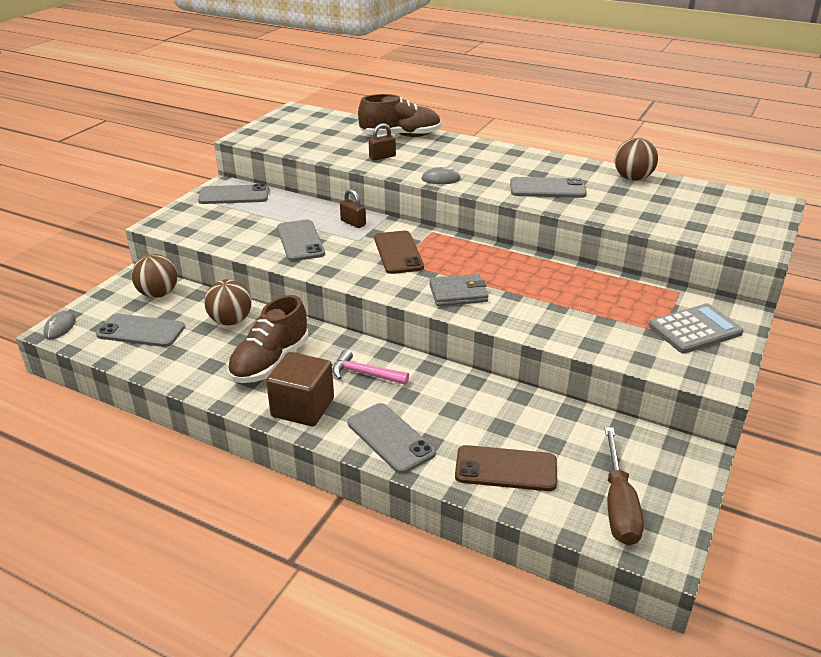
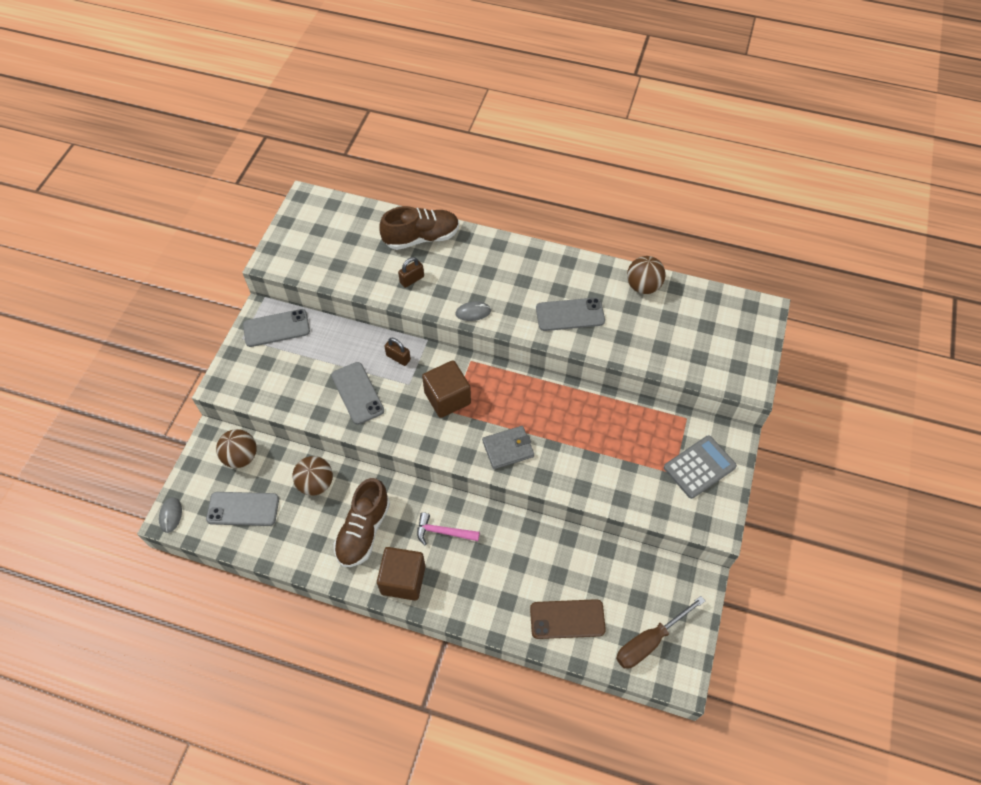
camera: 10 degrees left, 25 degrees up
grey phone [347,403,436,474] -> none
brown phone [374,231,424,274] -> brown cube [422,360,471,418]
brown screwdriver [605,427,644,546] -> brown screwdriver turned 60 degrees clockwise [616,596,705,669]

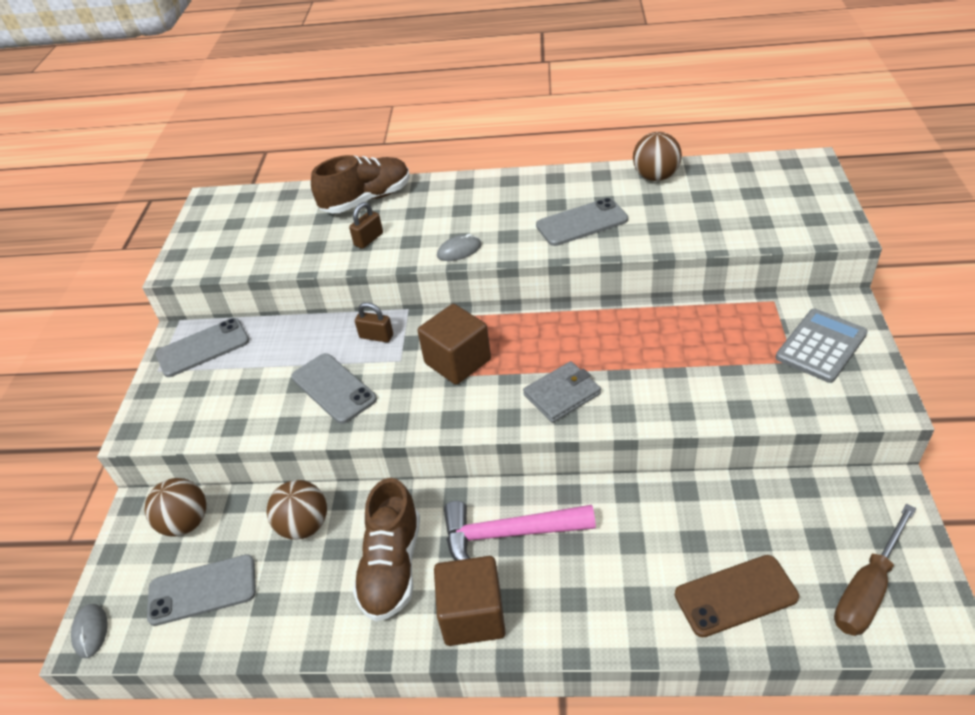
camera: 10 degrees left, 15 degrees down
pink hammer [417,512,480,545] -> pink hammer [444,501,596,560], size x1.59

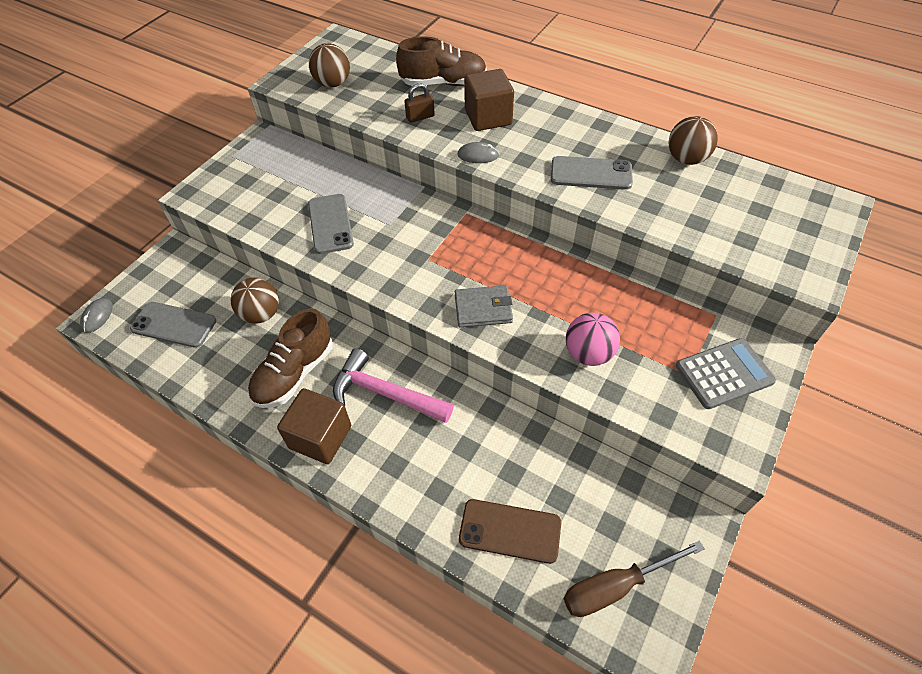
camera: 25 degrees right, 10 degrees up
brown ball [145,478,206,537] -> brown ball moved to [309,43,350,87]
grey phone [156,318,249,377] -> none
brown padlock [355,302,393,342] -> none
brown cube [417,304,491,385] -> brown cube moved to [464,69,514,131]
none -> pink ball [566,313,620,366]

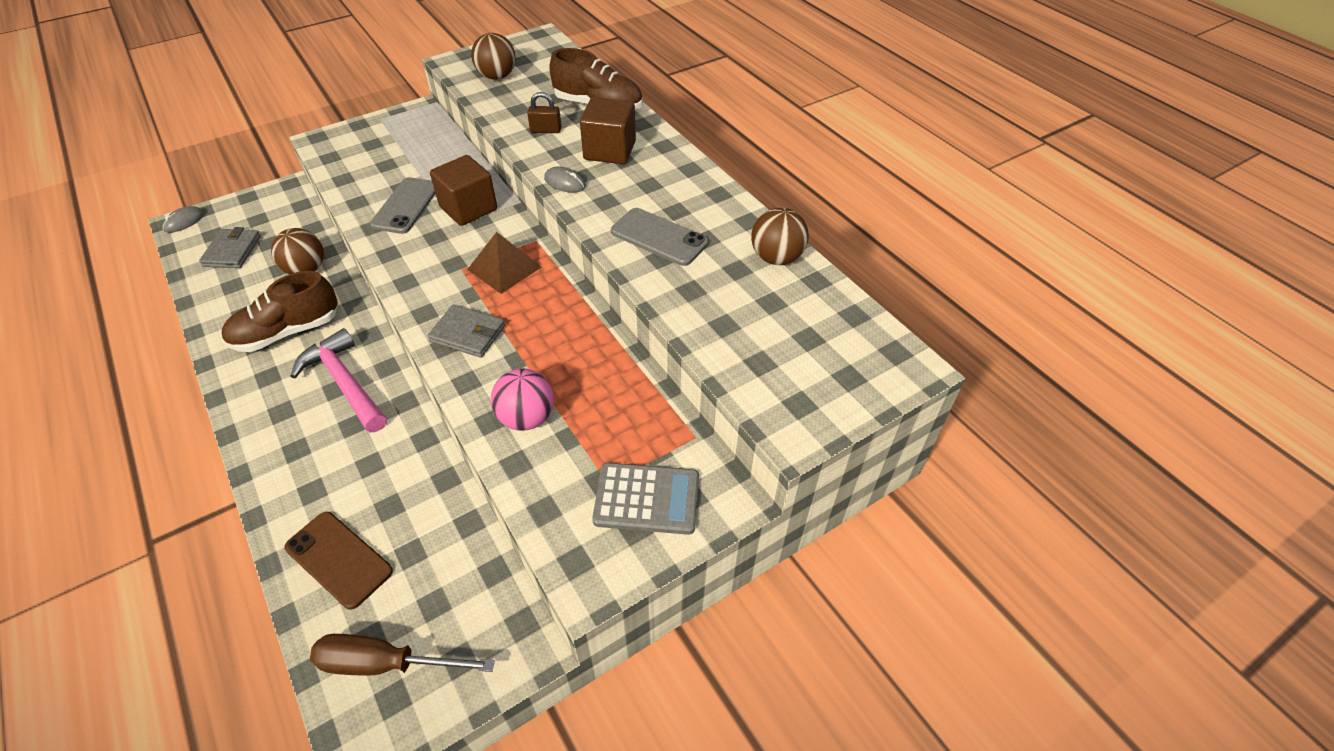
camera: 25 degrees right, 5 degrees down
grey phone [130,302,216,348] -> grey wallet [199,227,261,268]
brown cube [277,388,351,464] -> brown cube moved to [430,155,497,226]
none -> brown pyramid [467,232,541,294]

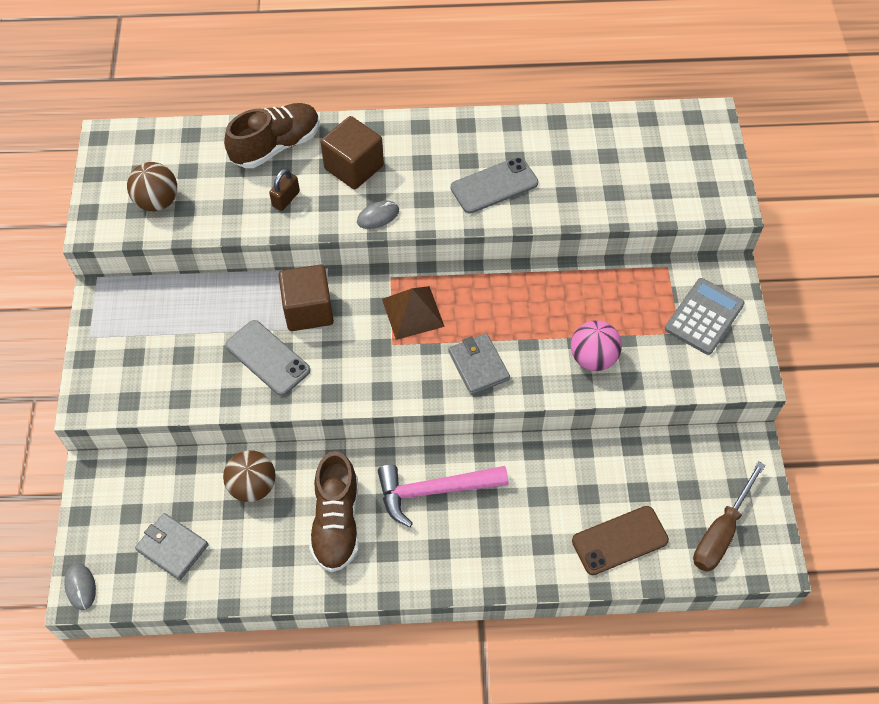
camera: 60 degrees left, 10 degrees up
grey wallet [428,305,505,358] -> grey wallet turned 75 degrees counterclockwise [448,333,510,395]
brown ball [751,208,809,265] -> none

